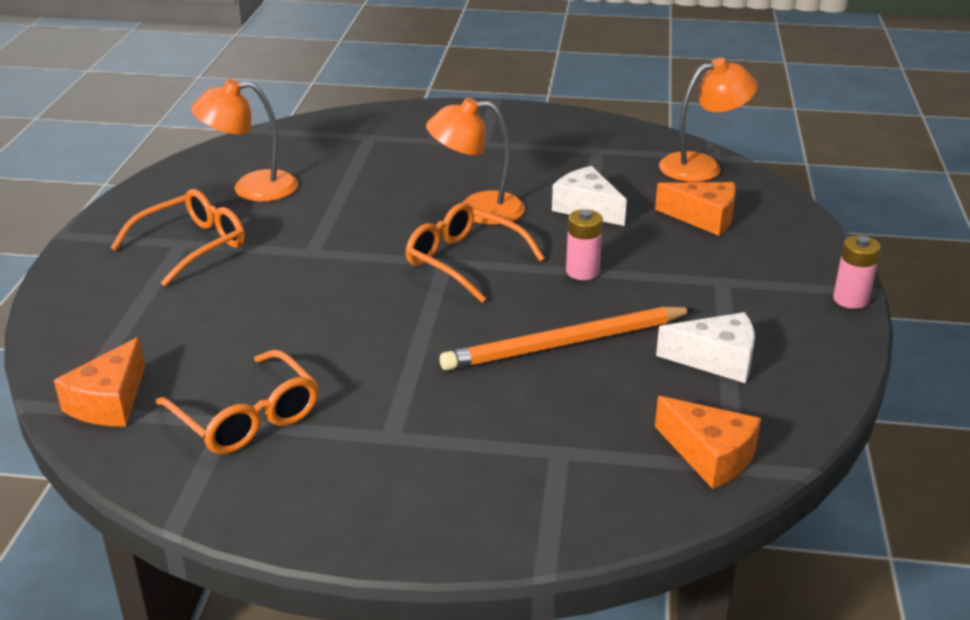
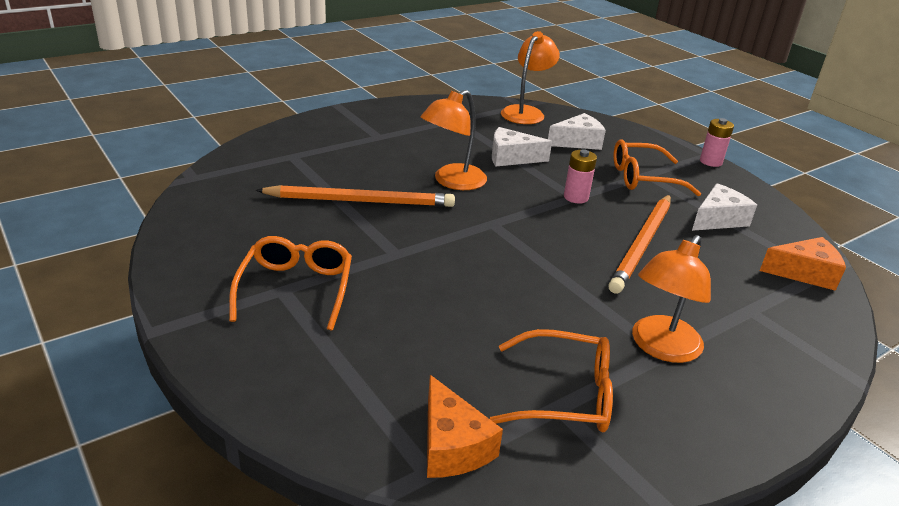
camera: 45 degrees left, 0 degrees up
orange lamp [191,79,298,201] -> orange lamp moved to [632,235,711,363]
orange glasses [405,203,545,303] -> orange glasses moved to [613,139,701,196]
orange cheese [655,182,736,236] -> white cheese [548,113,606,150]
none -> orange pencil [255,185,455,207]

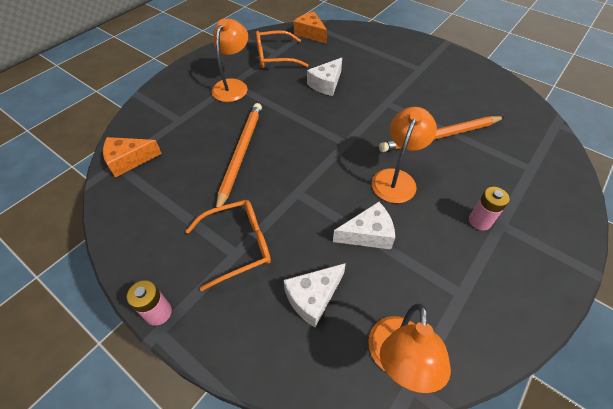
camera: 165 degrees right, 20 degrees up
orange glasses [229,236,352,331] -> none
pink battery [564,149,597,204] -> pink battery moved to [469,187,510,230]
white cheese [692,183,757,231] -> white cheese moved to [307,58,342,96]

